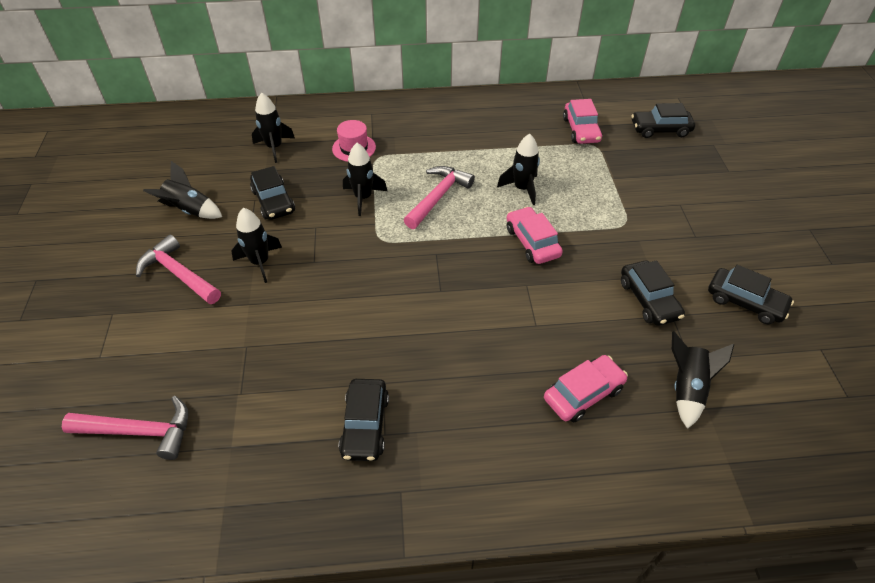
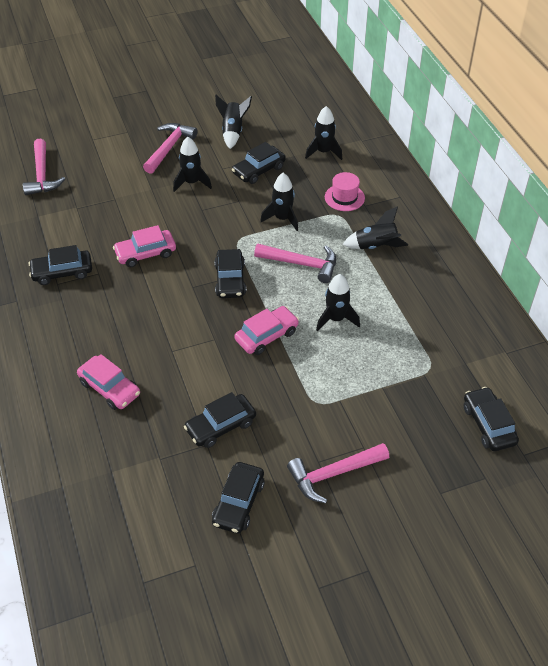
camera: 75 degrees right, 0 degrees up
pink car [563,99,602,144] -> pink car moved to [113,225,176,267]
black rocket [672,331,734,429] -> black rocket moved to [342,206,408,249]
none -> black car [215,249,246,298]
none -> pink hammer [287,443,389,503]

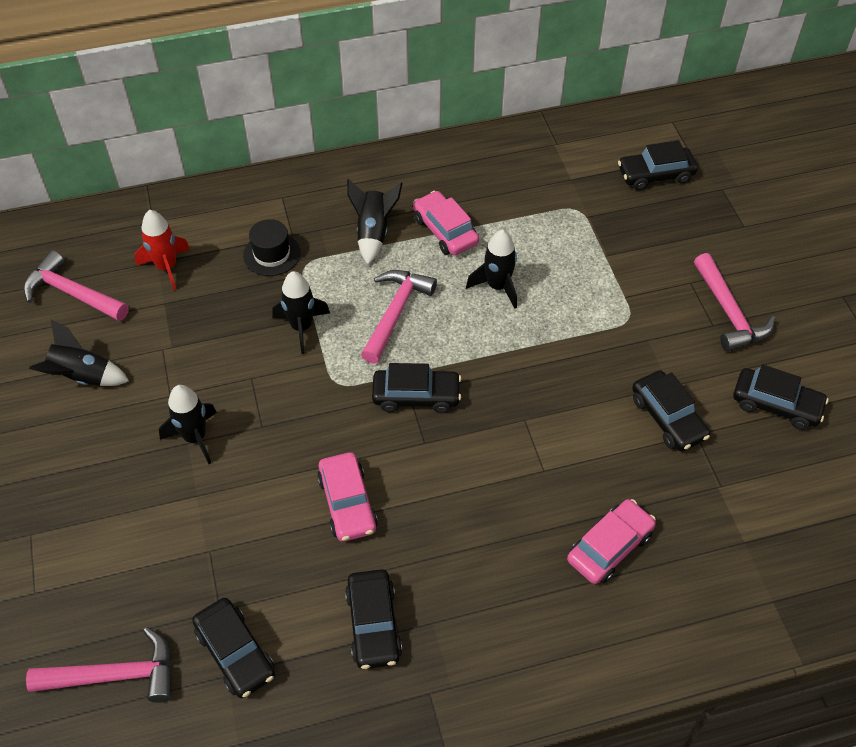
camera: 85 degrees left, 5 degrees up
pink hammer [143,123,197,174] -> pink hammer moved to [24,250,129,321]
black car [232,142,286,184] -> black car moved to [192,598,275,698]
pink car [234,306,299,355] -> pink car moved to [413,191,479,255]
black rocket [305,106,342,160] -> red rocket [135,210,190,290]
pink hat [325,172,365,211] -> black hat [243,219,301,276]

